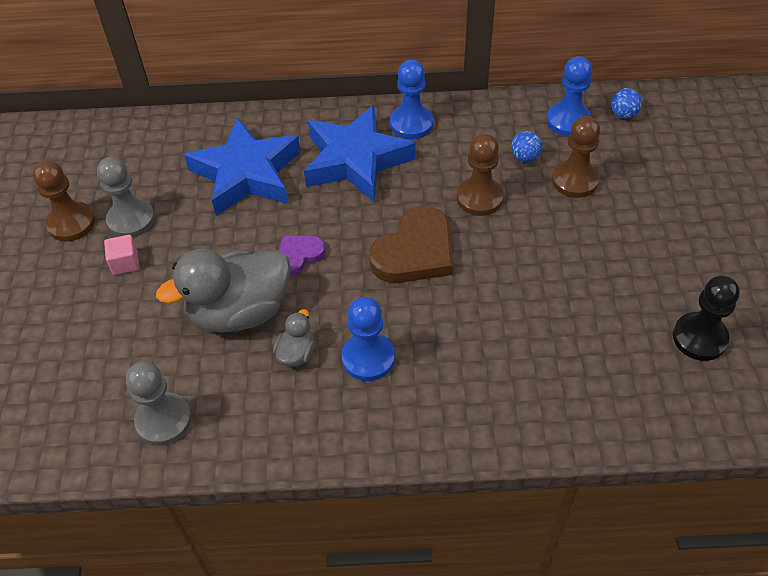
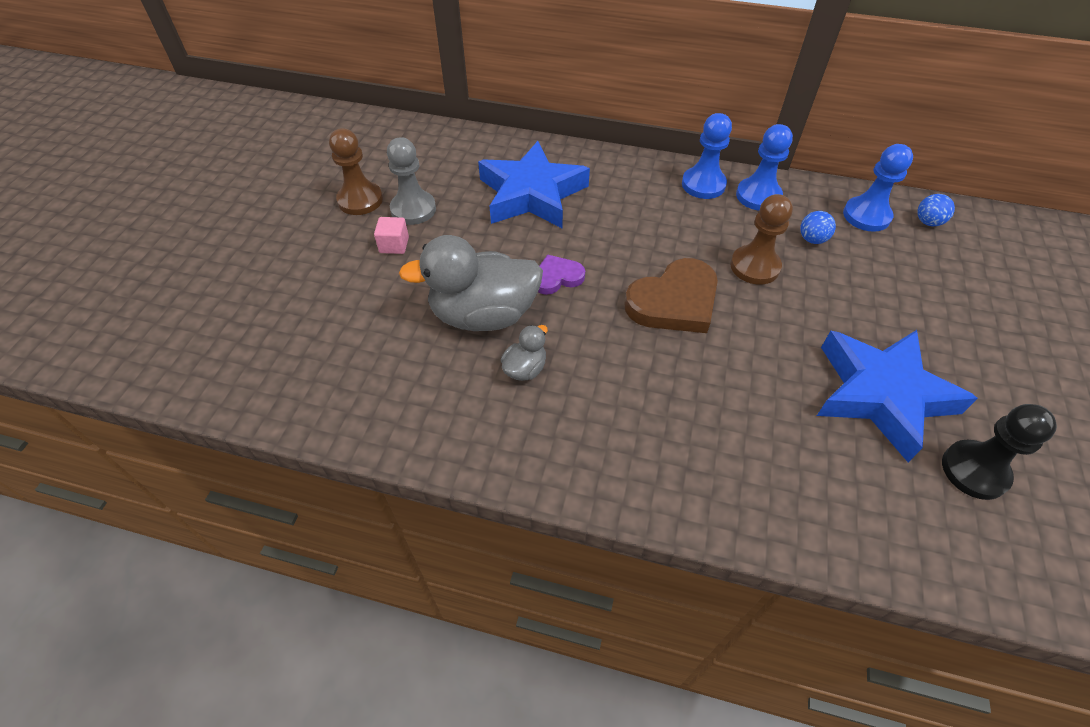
camera: 15 degrees right, 0 degrees up
grey pawn [126,361,192,446] -> none
blue star [304,105,416,202] -> blue star moved to [817,330,978,462]
blue pawn [341,297,395,381] -> blue pawn moved to [736,124,793,211]
brown pawn [552,116,600,198] -> none

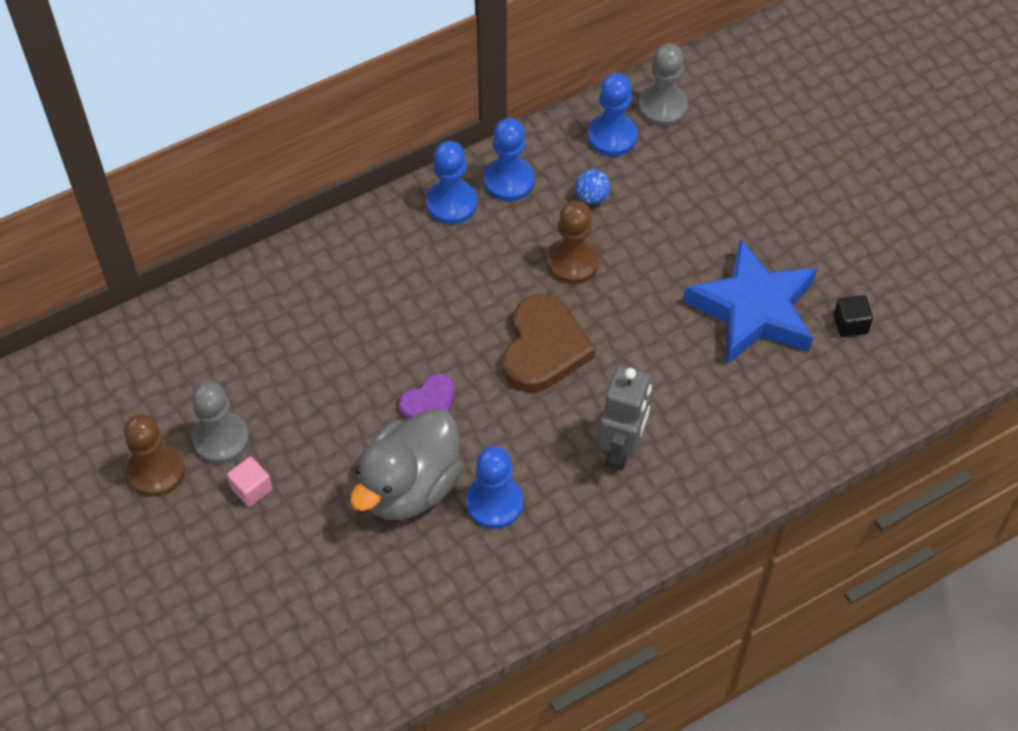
camera: 45 degrees left, 5 degrees up
blue star [478,141,590,228] -> none
grey duck [501,325,548,381] -> blue pawn [466,446,523,529]
purple heart [538,255,585,295] -> purple heart turned 150 degrees counterclockwise [399,374,455,419]
blue ball [917,194,955,226] -> grey pawn [639,43,688,127]
black pawn [942,404,1057,500] -> black cube [834,295,873,337]
none -> grey robot [598,365,653,471]

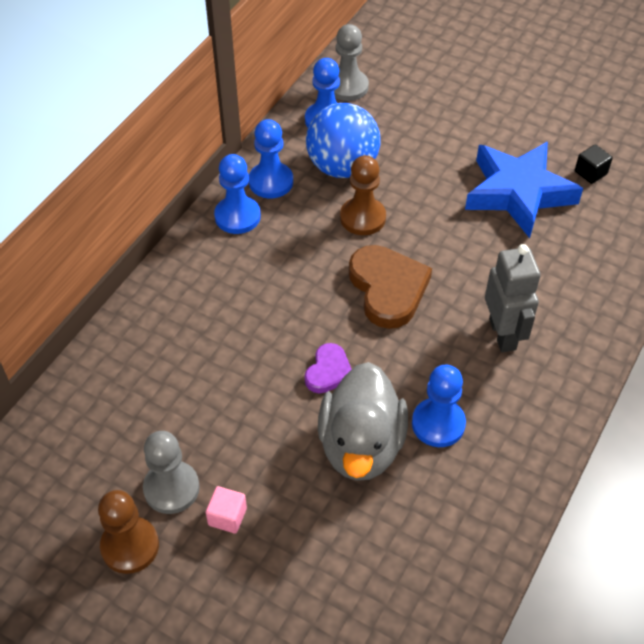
camera: 30 degrees left, 5 degrees down
blue ball [575,169,610,204] -> blue ball [306,103,381,178], size x2.41

